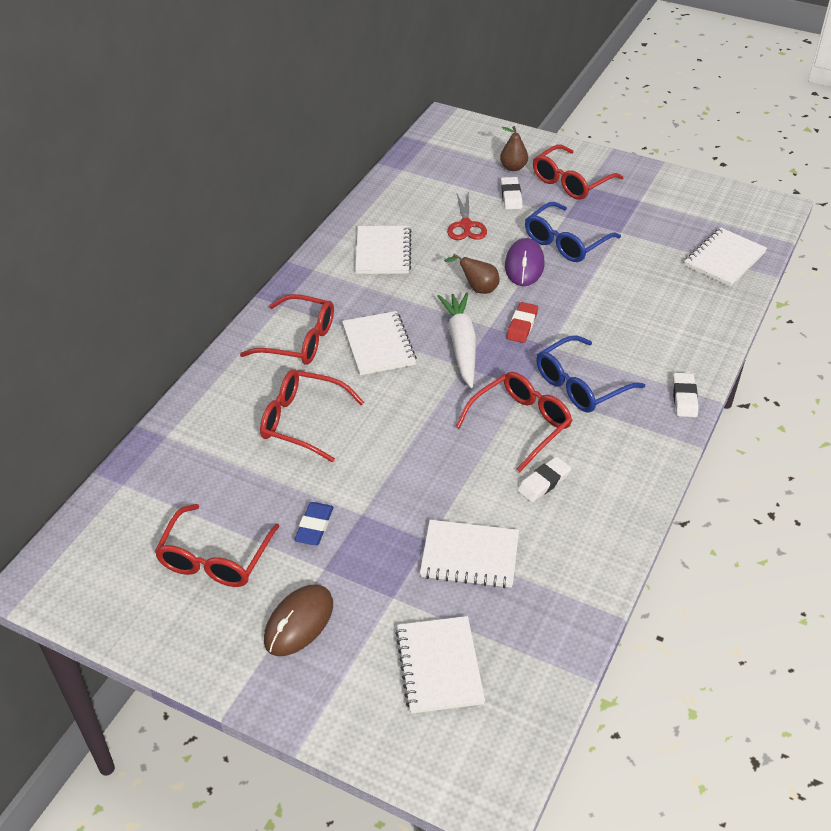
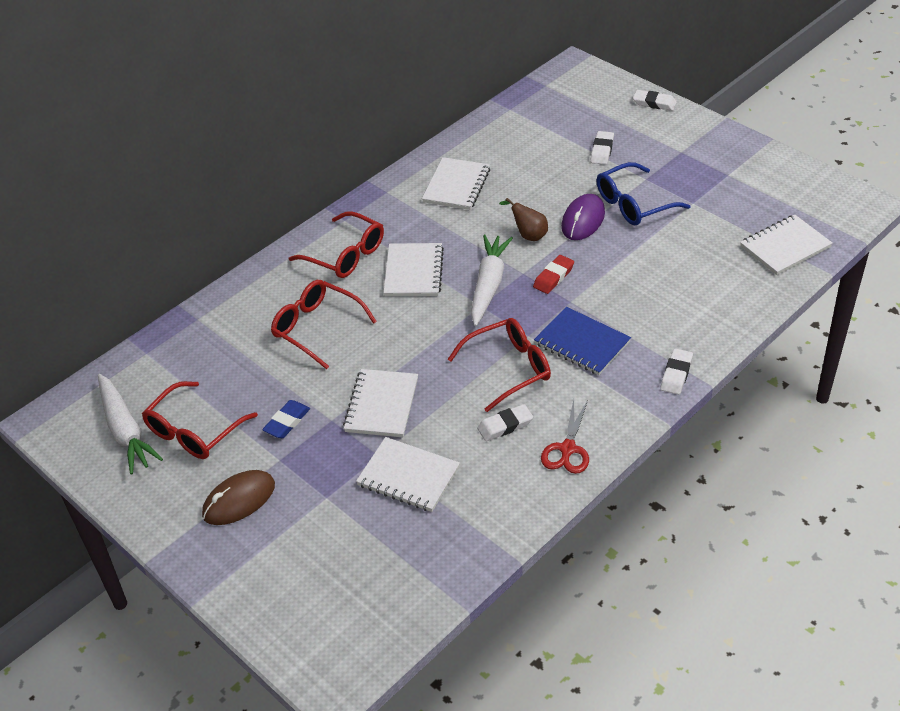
camera: 20 degrees right, 0 degrees up
white notebook [395,616,485,714] -> white notebook moved to [343,369,418,437]
red scissors [447,191,487,240] -> red scissors moved to [541,399,589,474]
brown pear [500,126,528,171] -> none
red glasses [533,145,623,200] -> none
blue glasses [536,335,645,412] -> blue notebook [534,307,631,375]
none -> white carrot [98,374,163,474]
none -> white eraser [633,90,677,111]

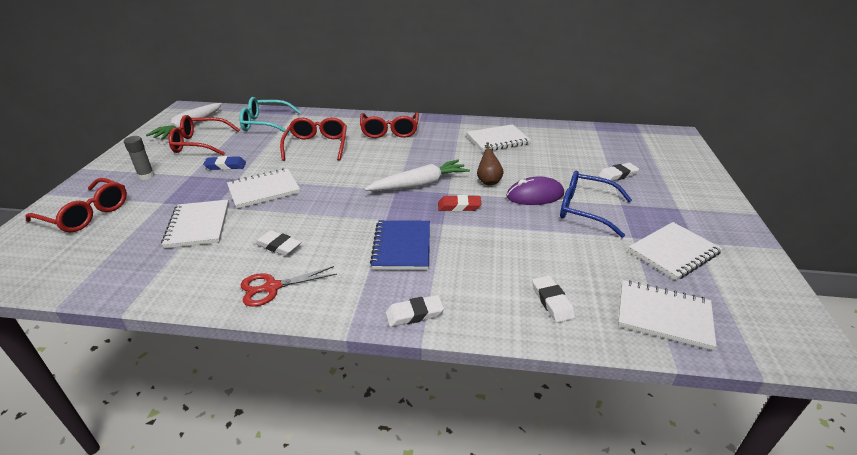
camera: 50 degrees right, 10 degrees down
brown mouse [202,470,275,525] -> grey glue stick [124,136,155,180]
white notebook [384,243,444,296] -> white notebook moved to [628,222,722,280]
red glasses [448,318,551,412] -> red glasses moved to [25,178,127,232]
white eraser [633,90,677,111] -> white eraser moved to [532,275,575,323]
none -> turquoise glasses [239,97,301,135]

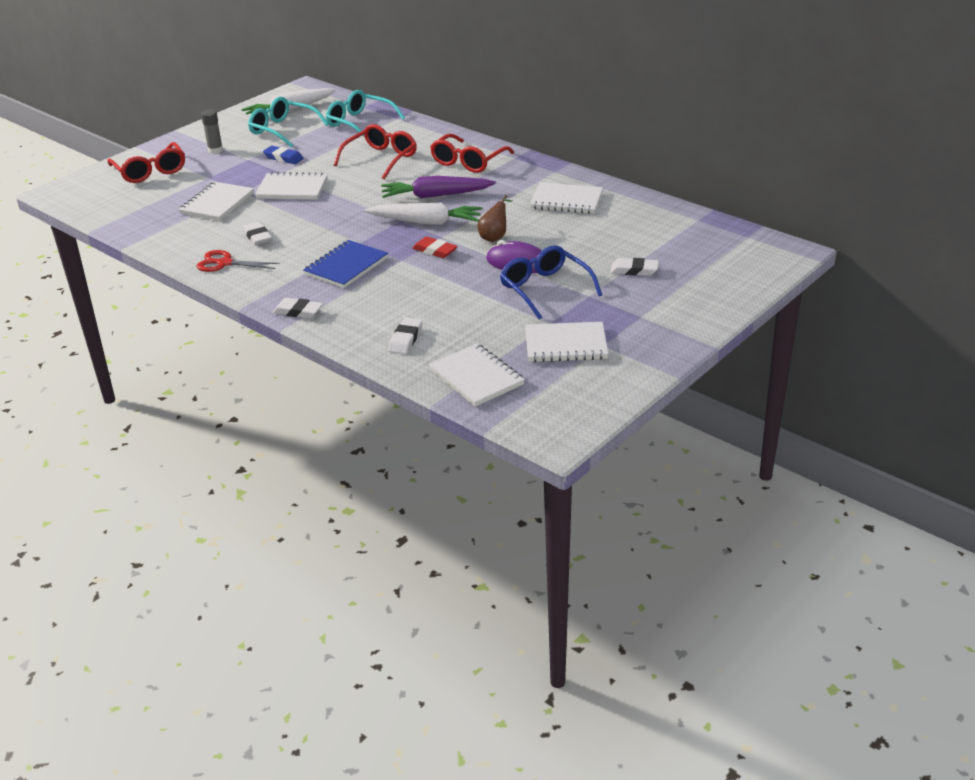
camera: 35 degrees right, 0 degrees up
red glasses [169,115,240,156] -> turquoise glasses [248,97,328,147]
none -> purple carrot [381,176,496,198]

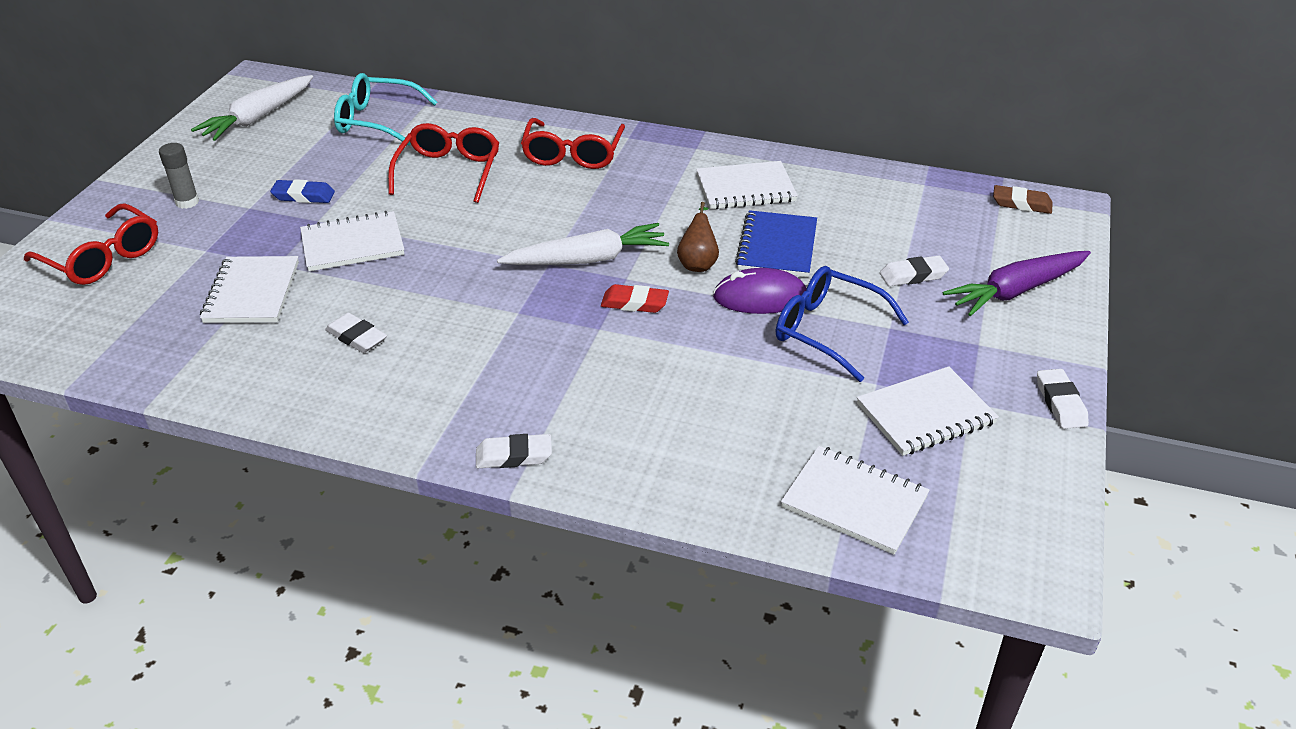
camera: 25 degrees left, 5 degrees up
red scissors [197,250,280,272] -> none
turquoise glasses [248,97,328,147] -> none
blue notebook [303,240,388,288] -> blue notebook moved to [735,210,817,277]
purple carrot [381,176,496,198] -> purple carrot moved to [943,251,1091,316]
white eraser [388,317,422,354] -> white eraser moved to [1037,369,1089,429]
none -> brown eraser [993,185,1053,214]

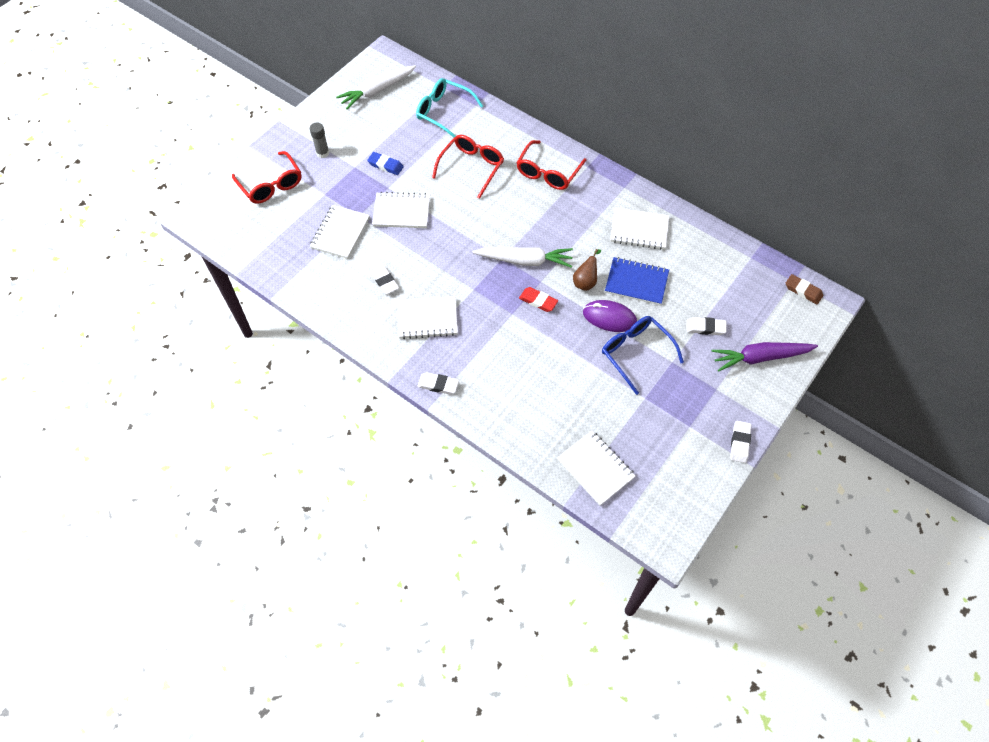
camera: 20 degrees right, 20 degrees up
blue notebook [735,210,817,277] -> blue notebook turned 75 degrees clockwise [605,257,669,305]
white notebook [857,366,999,456] -> white notebook moved to [397,296,458,339]

